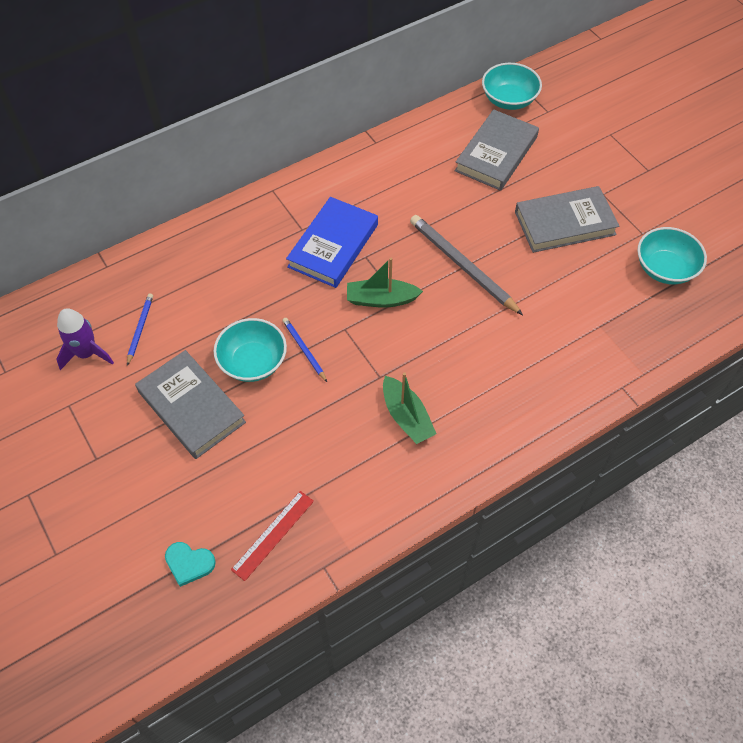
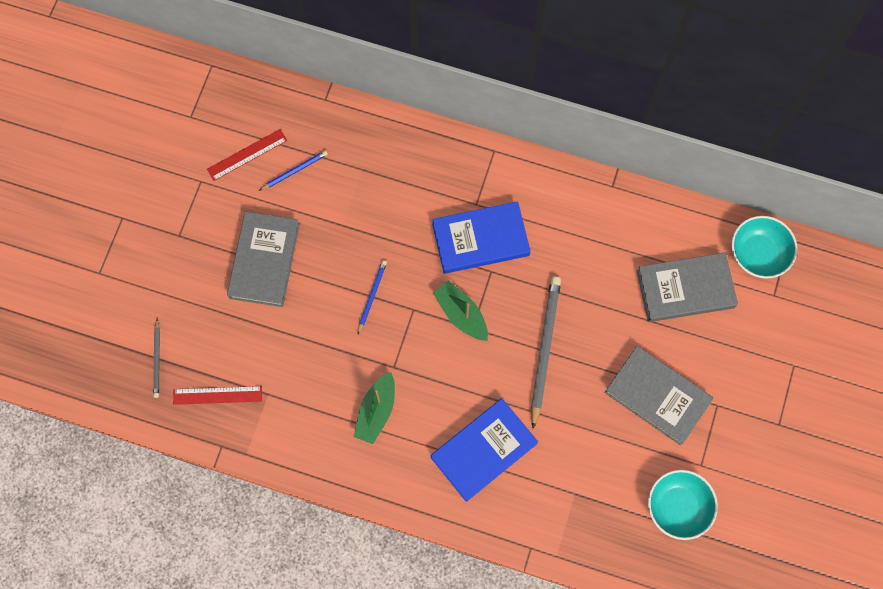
camera: 50 degrees right, 15 degrees up
purple rocket [56,308,114,370] -> red ruler [207,129,287,181]
turquoise heart [165,542,216,587] -> grey pencil [153,319,160,398]
turquoise bowl [213,318,287,382] -> none
none -> blue book [431,398,538,502]

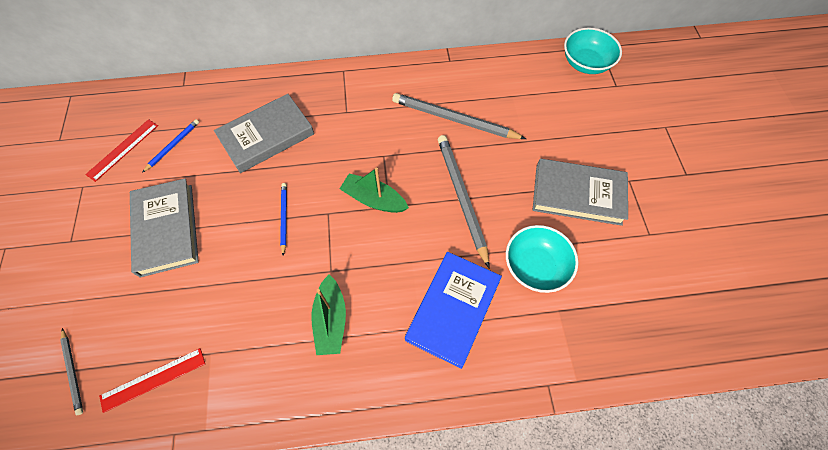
camera: 25 degrees left, 10 degrees down
blue book [432,201,530,274] -> none
grey book [637,253,738,322] -> grey book moved to [214,94,314,173]
turquoise bowl [648,470,718,540] -> turquoise bowl moved to [506,225,578,293]
none -> grey pencil [392,93,526,139]

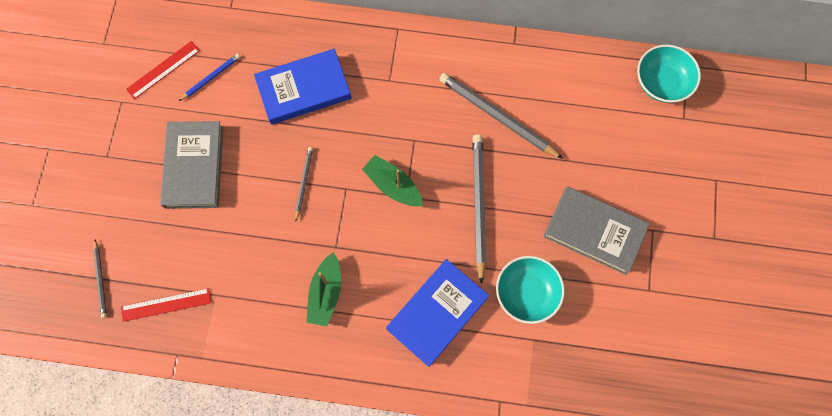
camera: 15 degrees right, 10 degrees up
grey book [214,94,314,173] -> blue book [254,49,351,125]
blue pencil [280,183,287,256] -> grey pencil [295,147,313,221]

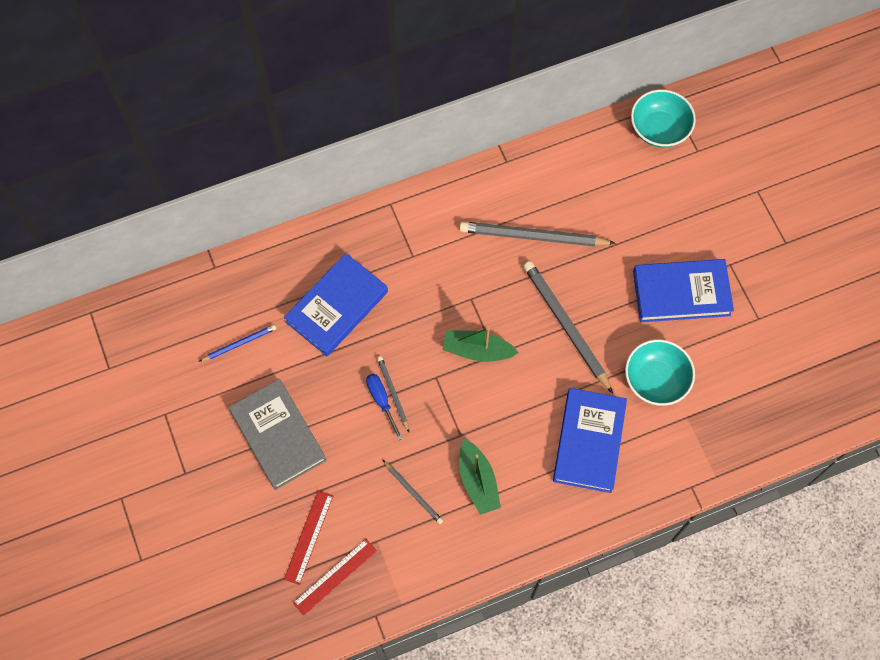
camera: 30 degrees left, 5 degrees down
grey pencil [93,240,107,318] -> grey pencil moved to [383,460,443,524]
red ruler [126,41,200,99] -> red ruler moved to [284,490,333,585]
blue pencil [179,53,240,101] -> blue pencil turned 45 degrees clockwise [199,324,276,362]
grey book [544,186,650,275] -> blue book [633,259,734,322]
none -> blue screwdriver [366,374,403,440]

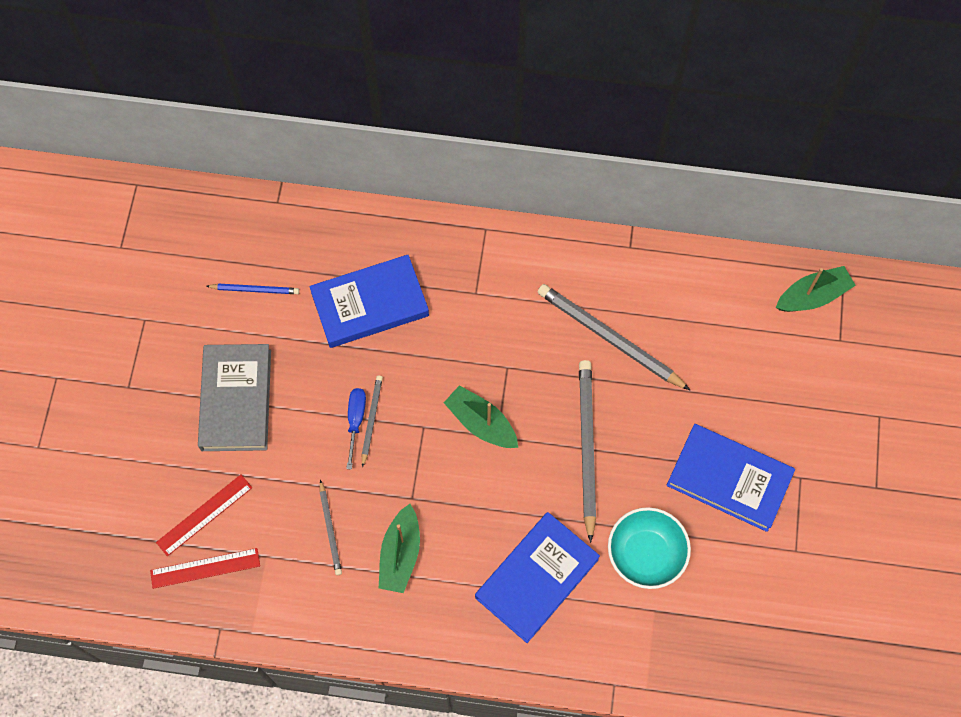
camera: 30 degrees right, 0 degrees up
turquoise bowl [631,89,696,147] -> green boat [776,266,856,312]

